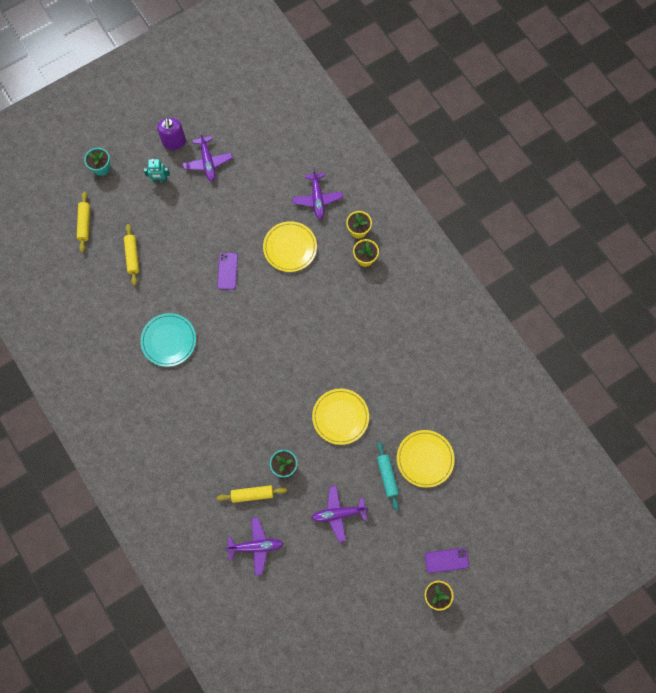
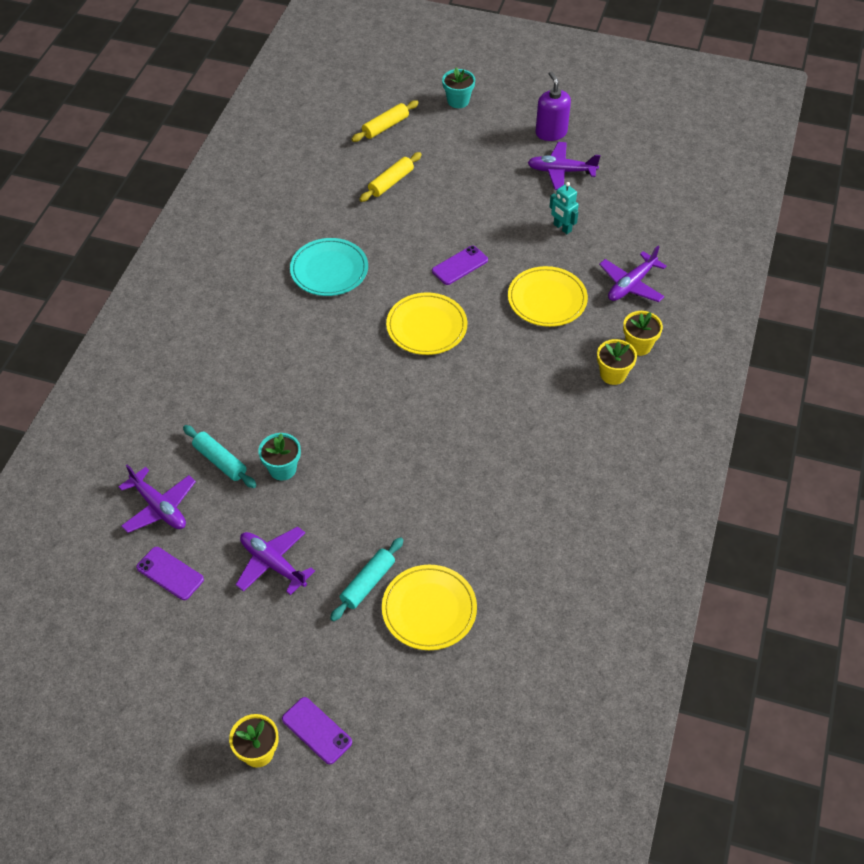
camera: 50 degrees right, 20 degrees down
turquoise robot [144,159,170,182] -> turquoise robot moved to [549,182,579,234]
purple soap dispenser [157,117,186,150] -> purple soap dispenser turned 120 degrees clockwise [535,72,571,141]
purple plane [182,131,232,182] -> purple plane turned 60 degrees clockwise [527,142,600,190]
yellow rolling pin [217,485,287,503] -> turquoise rolling pin [183,425,257,488]
yellow plate [312,389,369,445] -> yellow plate moved to [386,293,467,355]
none -> purple phone [136,547,204,600]

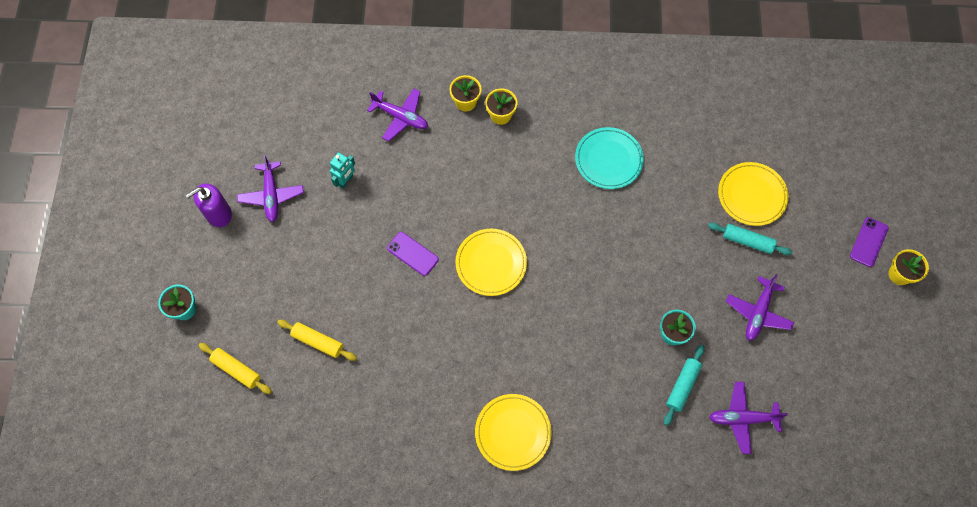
camera: 105 degrees left, 15 degrees up
purple plane [119,464,196,533] -> purple plane turned 120 degrees counterclockwise [709,382,788,454]
purple phone [136,547,204,600] -> none
turquoise plate [290,238,368,296] -> turquoise plate moved to [575,127,644,189]
yellow plate [508,266,588,327] -> yellow plate moved to [475,394,552,471]

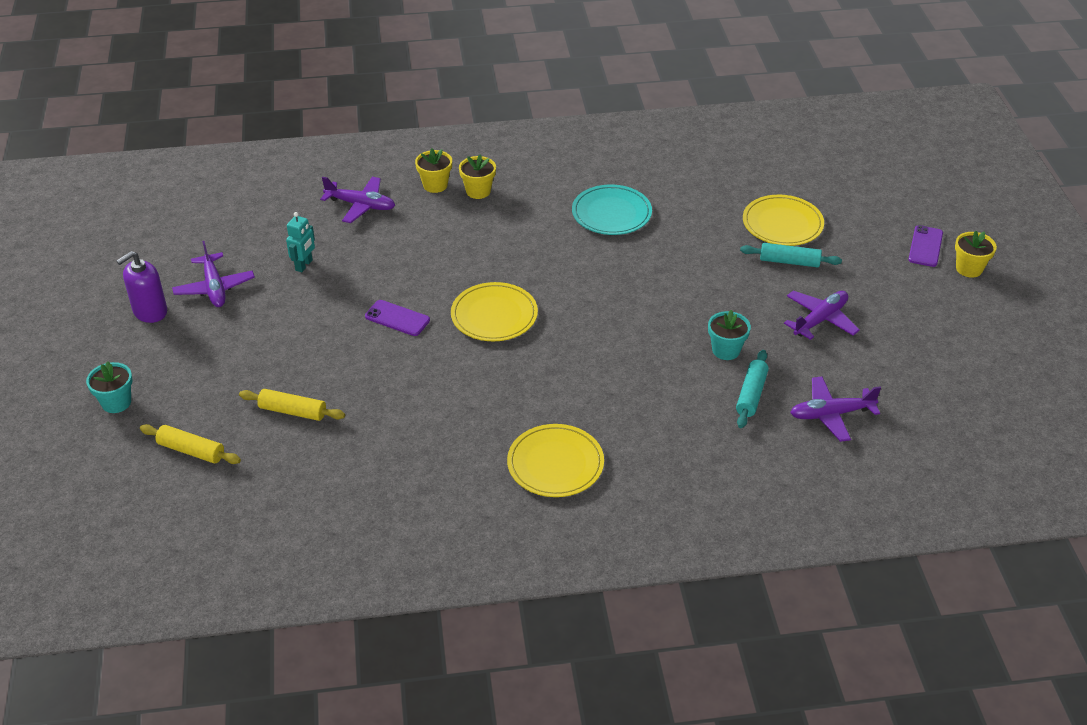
camera: 10 degrees left, 25 degrees down
purple plane [726,274,794,341] -> purple plane turned 150 degrees counterclockwise [784,291,860,340]

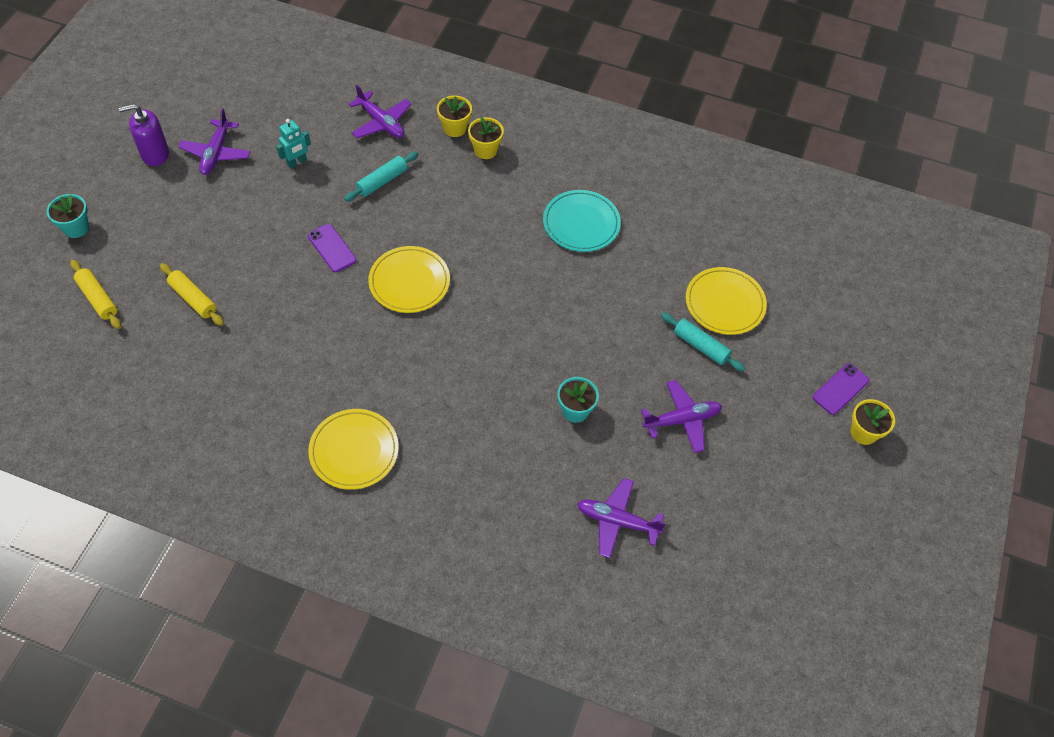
camera: 25 degrees right, 15 degrees up
turquoise rolling pin [736,350,769,428] -> turquoise rolling pin moved to [344,151,418,202]

